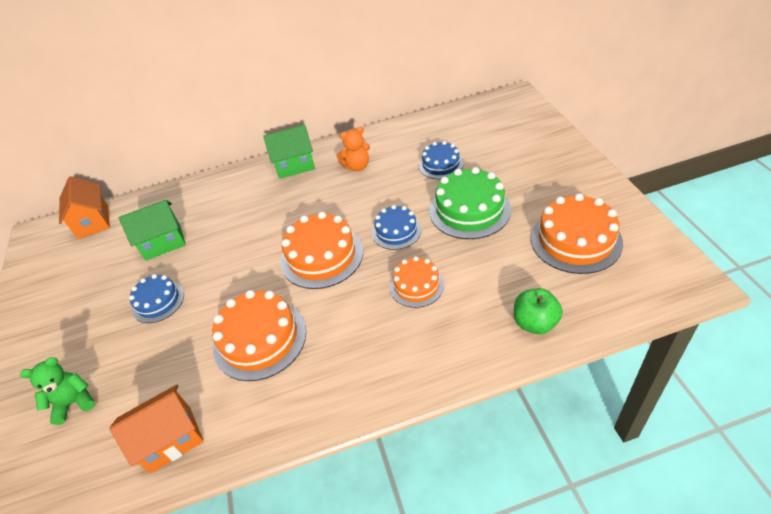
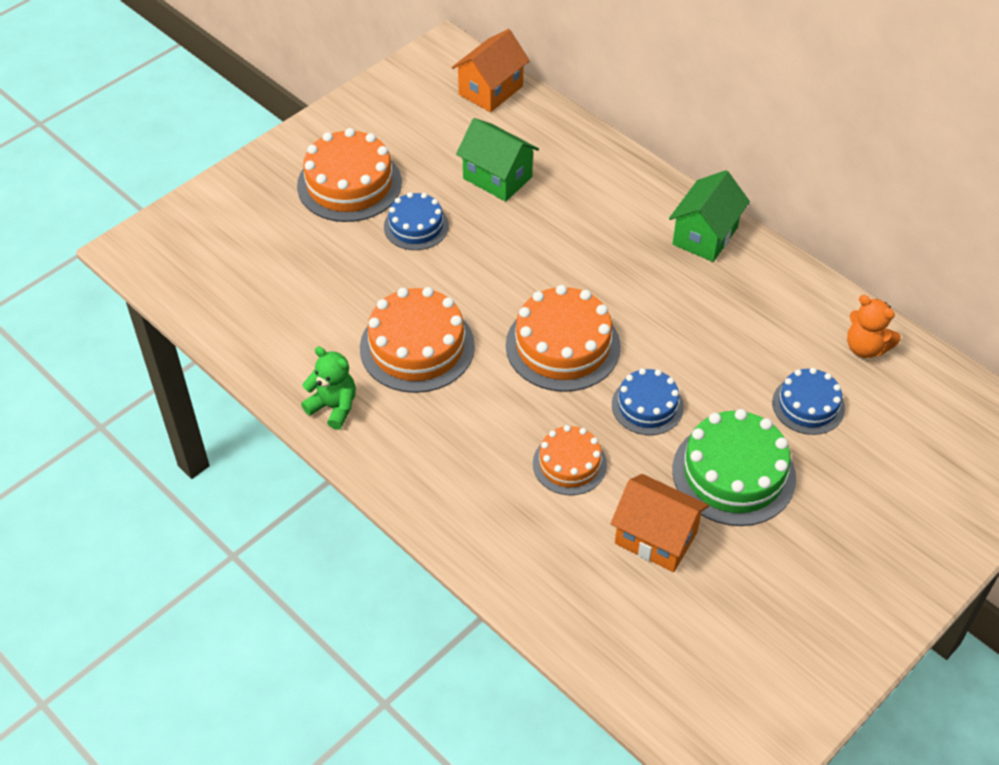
camera: 55 degrees right, 5 degrees up
green teddy bear [20,357,95,425] -> green teddy bear moved to [301,347,356,430]
orange house [109,385,204,474] -> orange house moved to [611,474,709,572]
green house [263,125,315,179] -> green house turned 75 degrees clockwise [669,170,750,262]
orange teddy bear [337,126,370,171] -> orange teddy bear moved to [847,295,901,358]
green apple [514,288,563,334] -> none
orange cake [531,193,623,274] -> orange cake moved to [297,128,402,222]

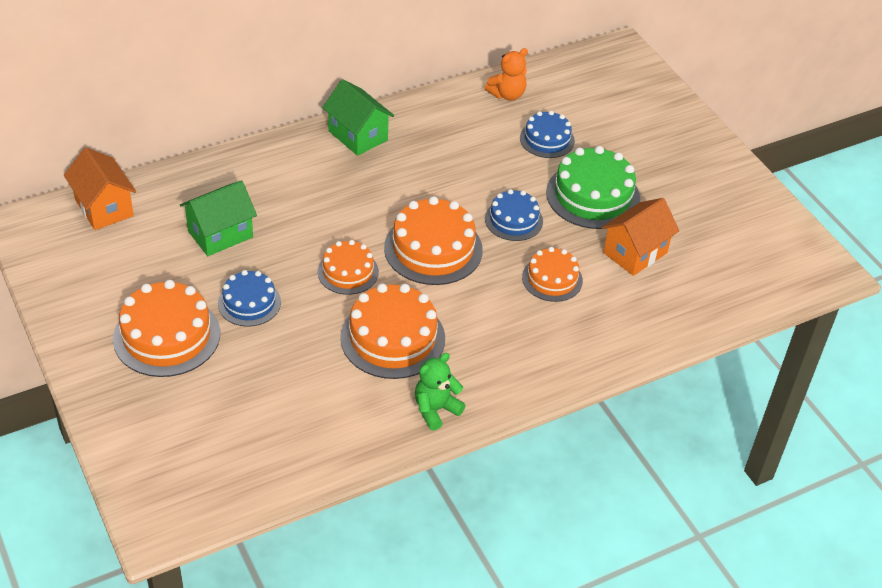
camera: 75 degrees left, 5 degrees down
none -> orange cake [318,240,379,295]

